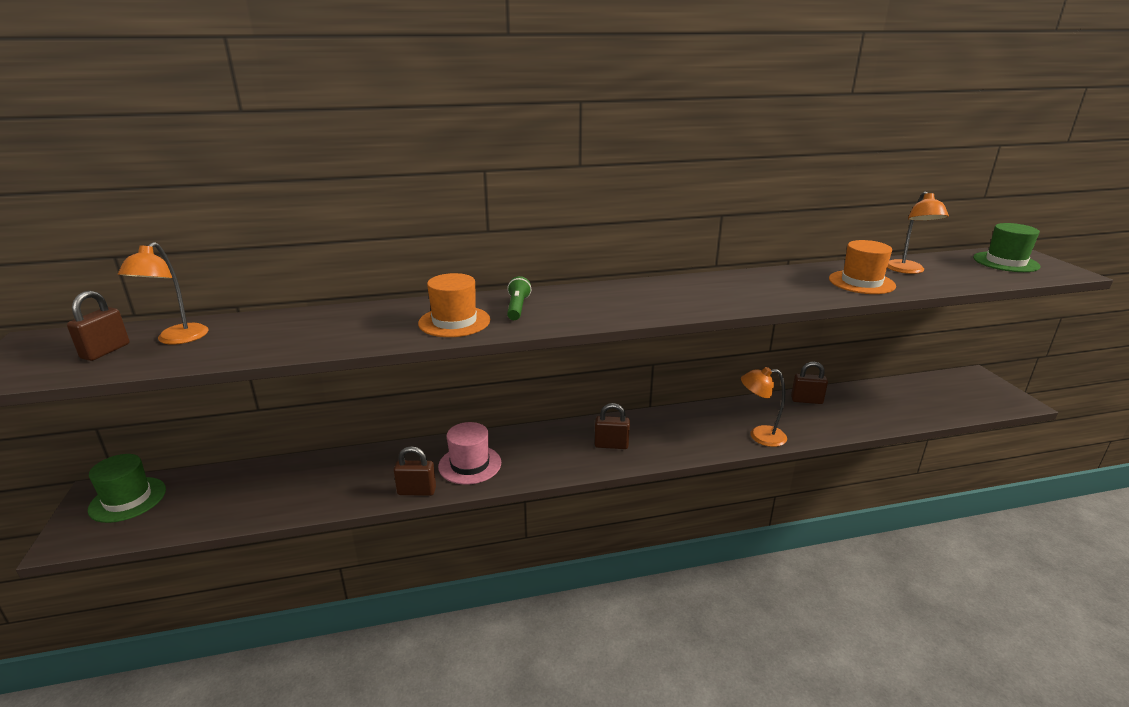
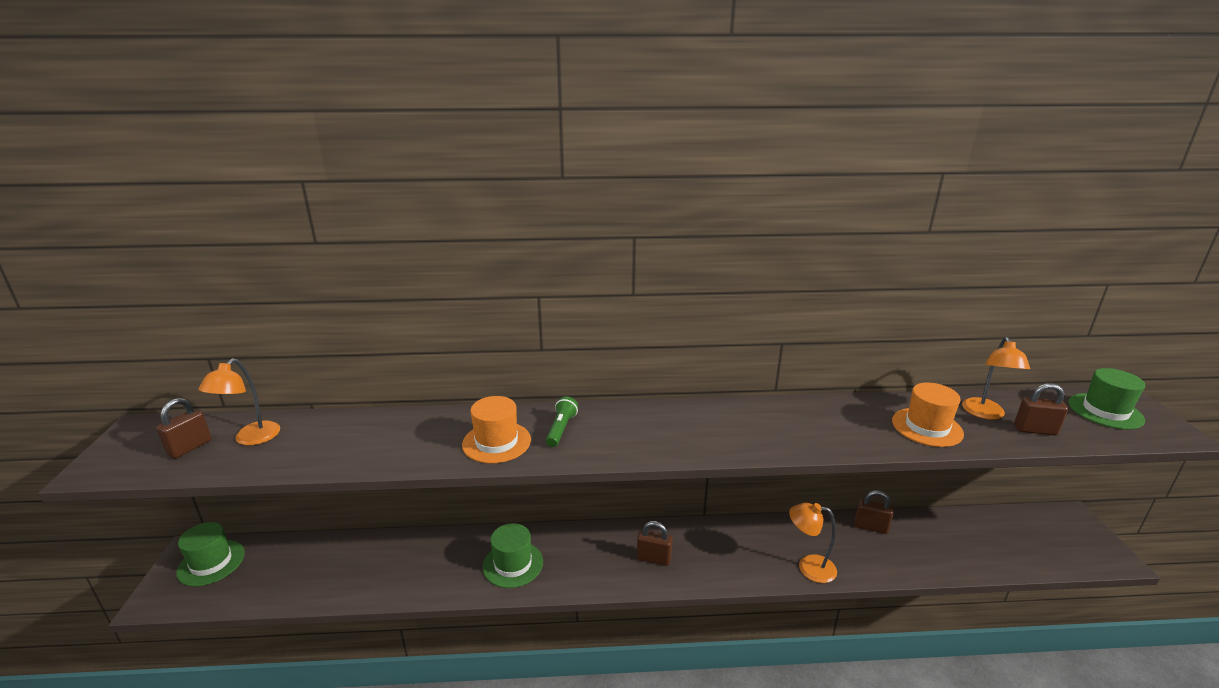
camera: 10 degrees right, 0 degrees up
brown padlock [394,446,436,496] -> brown padlock moved to [1014,383,1068,436]
pink hat [438,422,501,485] -> green hat [483,523,543,588]

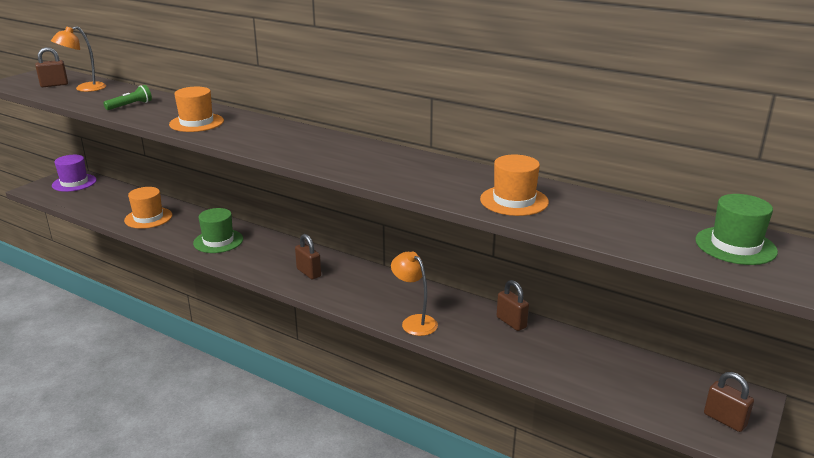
camera: 35 degrees right, 0 degrees up
green hat [176,522,245,586] -> purple hat [52,155,97,192]
green flashlight [546,397,578,447] -> green flashlight moved to [103,85,152,110]
orange lamp [962,337,1030,420] -> none
brown padlock [1014,383,1068,436] -> brown padlock moved to [704,372,754,432]
none -> orange hat [124,187,172,229]

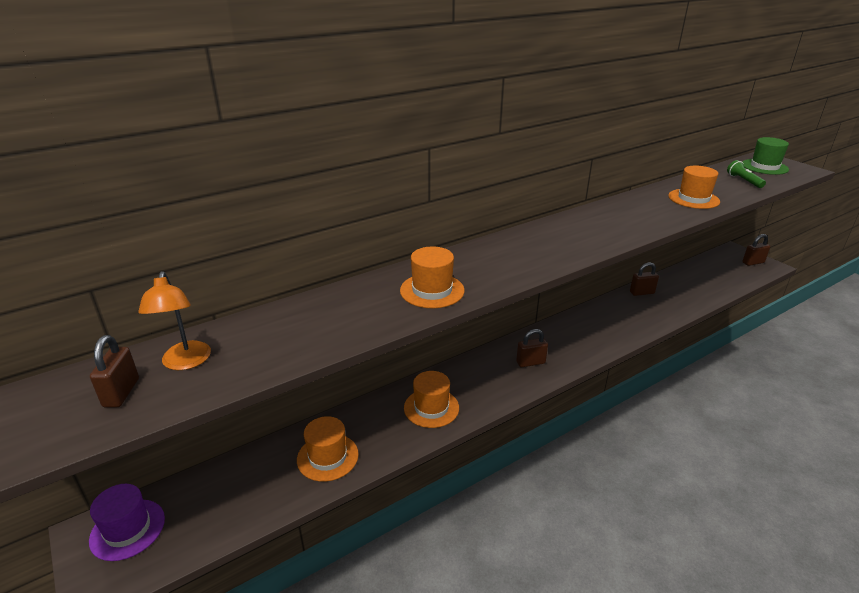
camera: 65 degrees left, 5 degrees up
green flashlight [103,85,152,110] -> green flashlight moved to [727,160,766,188]
green hat [193,208,243,253] -> orange hat [404,371,459,428]
orange lamp [391,252,438,336] -> none

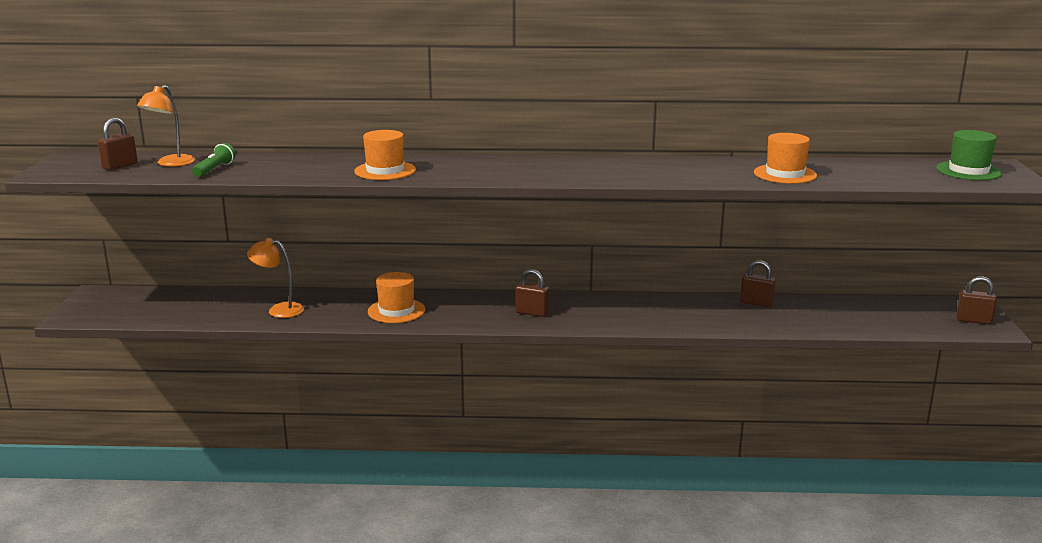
camera: 35 degrees right, 10 degrees down
purple hat [89,484,165,561] -> none
orange hat [297,416,359,482] -> orange lamp [247,238,304,318]
green flashlight [727,160,766,188] -> green flashlight moved to [192,143,236,177]

